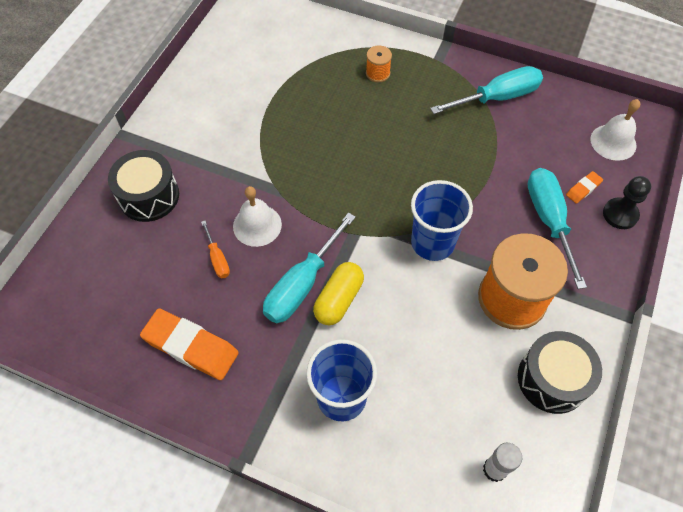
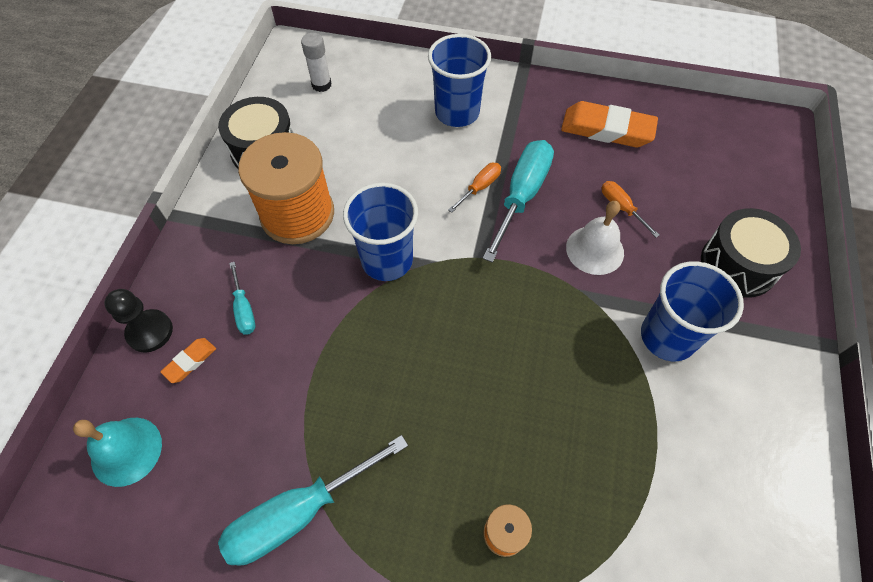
camera: 170 degrees right, 0 degrees up
yellow capsule [313,262,364,325] -> orange screwdriver [448,163,501,213]
turquoise screwdriver [527,168,587,289] -> turquoise screwdriver [229,262,255,335], size x0.50
white bell [590,99,640,161] -> turquoise bell [73,418,162,487]
none -> blue cup [641,261,744,361]

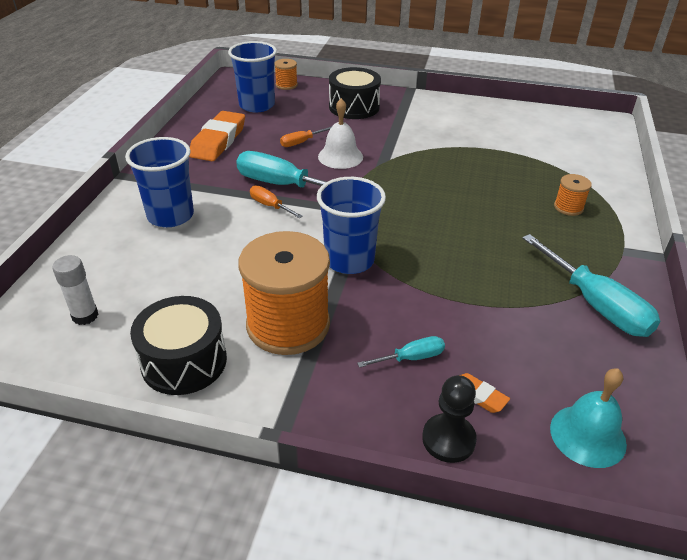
camera: 90 degrees left, 20 degrees down
blue cup [641,261,744,361] -> blue cup moved to [228,41,277,112]
none -> orange spool [274,59,298,90]

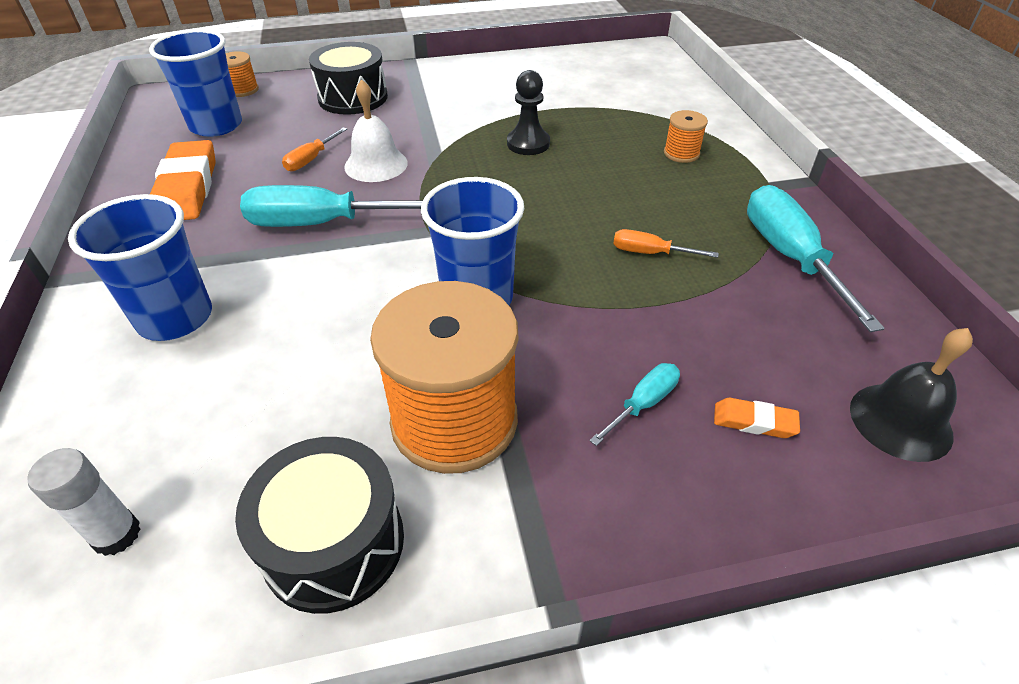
camera: 25 degrees left, 5 degrees up
orange screwdriver [250,186,303,218] -> orange screwdriver moved to [613,229,719,258]
black pawn [422,375,477,463] -> black pawn moved to [507,70,550,155]
turquoise screwdriver [522,234,660,337] -> turquoise screwdriver turned 135 degrees counterclockwise [747,185,885,332]
turquoise bell [550,368,627,468] -> black bell [850,328,973,462]

